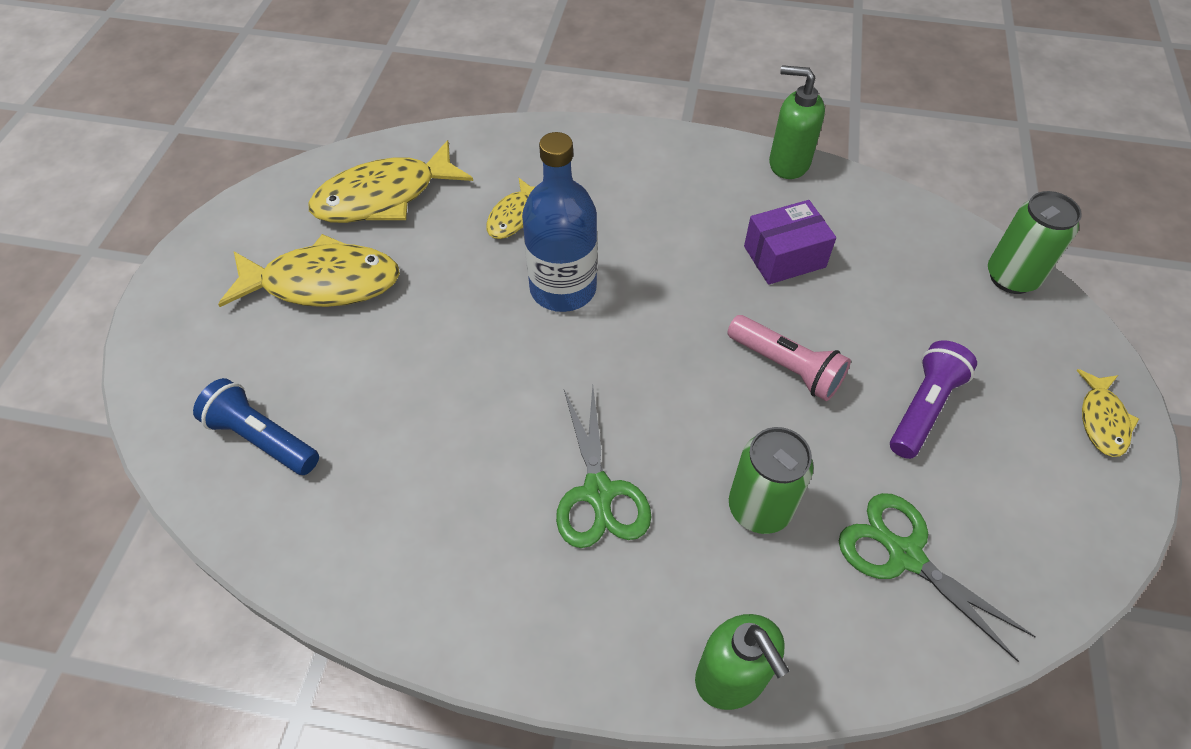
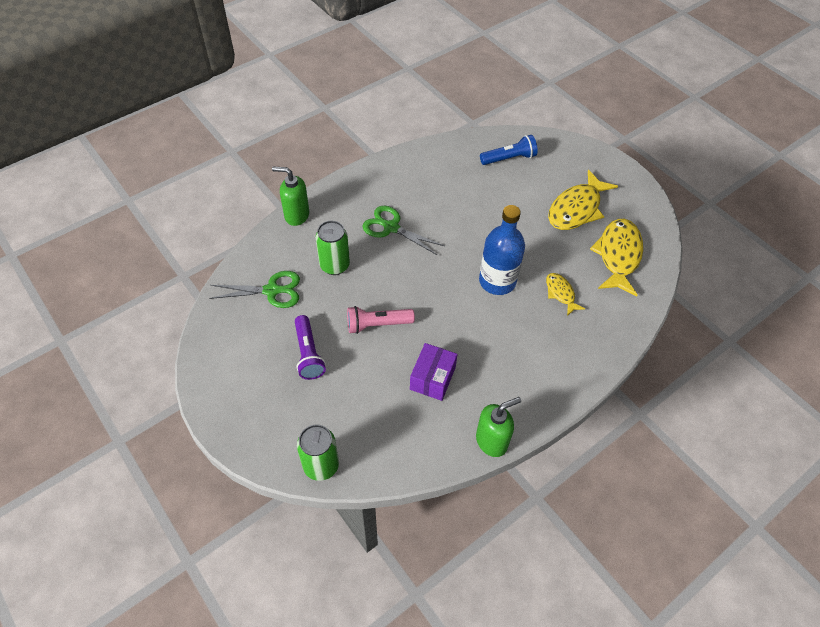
camera: 130 degrees right, 0 degrees up
yellow fish [1076,369,1139,457] -> none

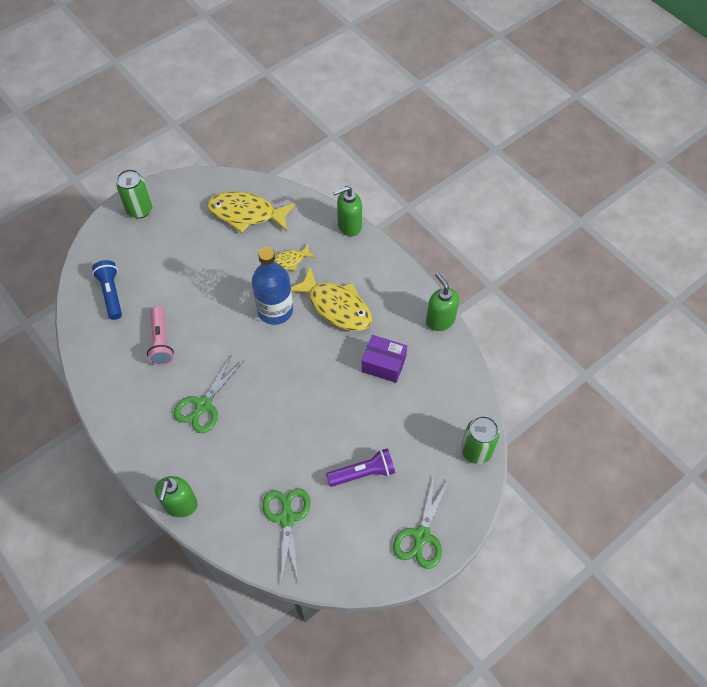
camera: 90 degrees left, 5 degrees up
green can [316,221,350,275] -> green can moved to [116,169,153,219]
pink flashlight [347,306,415,334] -> pink flashlight moved to [147,306,174,366]
yellow fish [548,170,618,230] -> yellow fish moved to [291,267,372,331]
none -> green soap dispenser [333,186,362,236]
none -> green scissors [393,475,449,569]

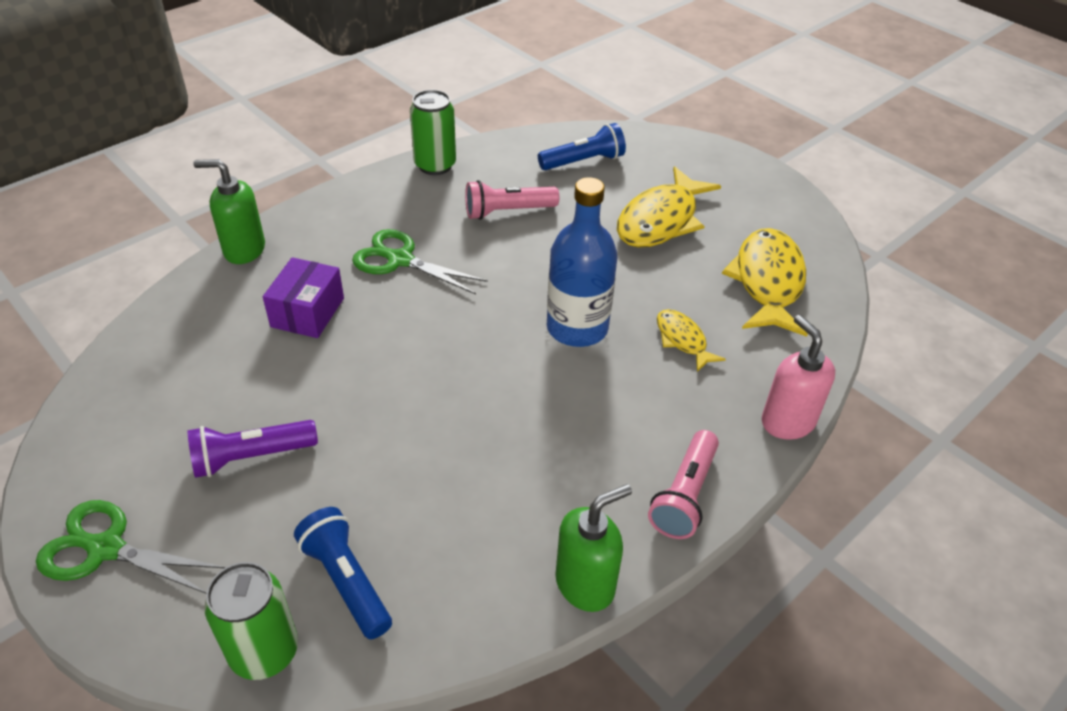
camera: 85 degrees right, 15 degrees down
green can [116,169,153,219] -> green can moved to [410,90,456,175]
green scissors [262,488,310,585] -> none
yellow fish [291,267,372,331] -> yellow fish moved to [617,166,721,248]
purple flashlight [326,448,395,487] -> purple flashlight turned 90 degrees clockwise [187,420,318,478]
green soap dispenser [333,186,362,236] -> pink soap dispenser [762,315,835,440]
purple box [362,335,407,383] -> purple box moved to [263,257,344,338]
none -> blue flashlight [294,507,392,639]
none -> pink flashlight [648,430,719,539]

